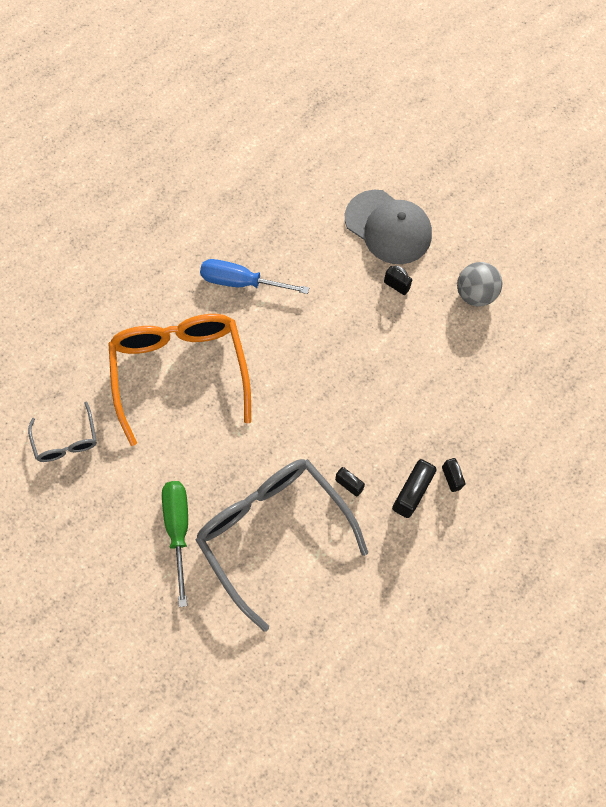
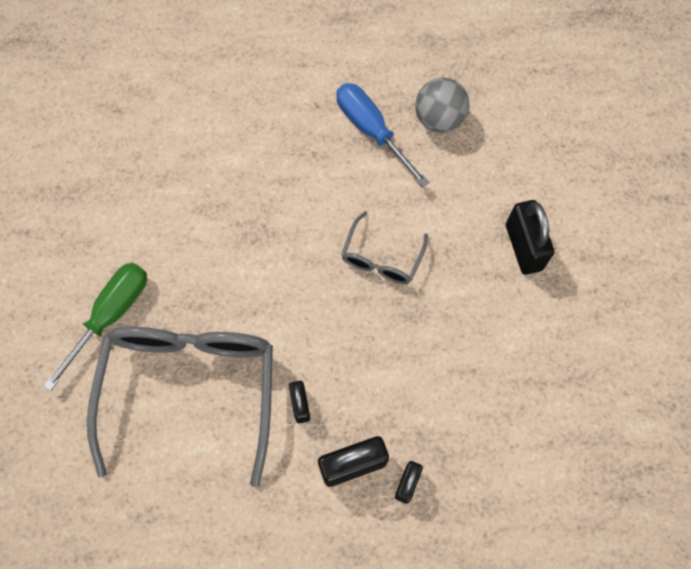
camera: 40 degrees right, 0 degrees up
grey glasses [28,402,97,462] -> grey glasses moved to [341,212,428,284]
orange glasses [108,314,251,446] -> none
grey cap [345,190,432,264] -> none
black padlock [384,266,412,295] -> black padlock [506,200,554,275], size x1.74
grey ball [457,262,502,306] -> grey ball moved to [415,78,469,133]

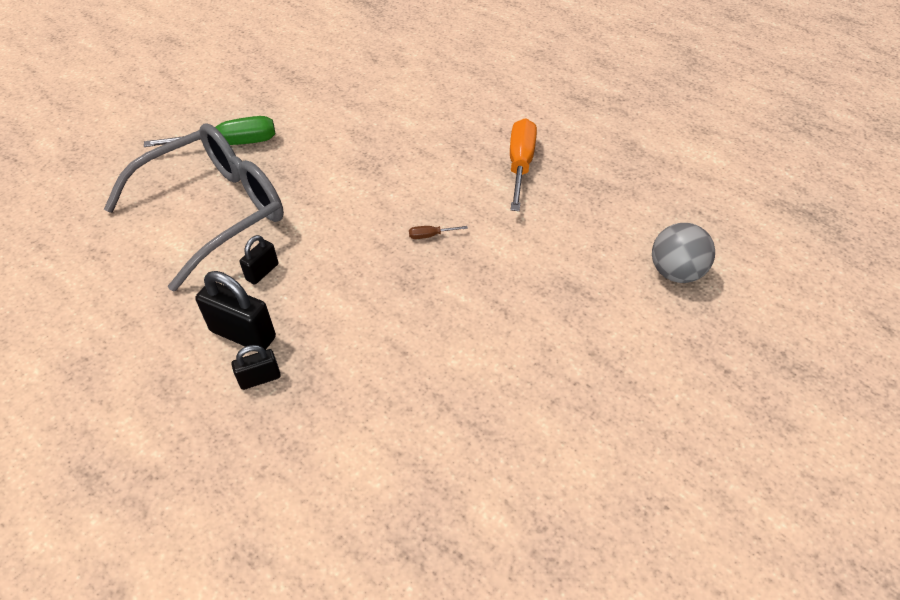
camera: 45 degrees right, 20 degrees down
blue screwdriver [336,83,429,188] -> orange screwdriver [510,118,537,211]
grey glasses [341,212,428,284] -> brown screwdriver [409,226,468,239]
grey ball [415,78,469,133] -> grey ball moved to [652,223,715,283]
black padlock [506,200,554,275] -> none

